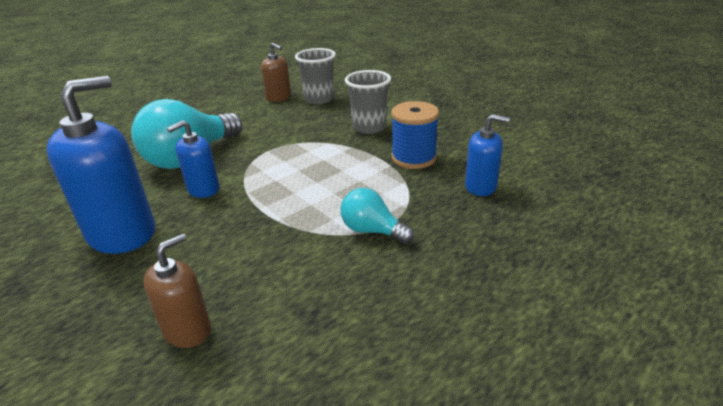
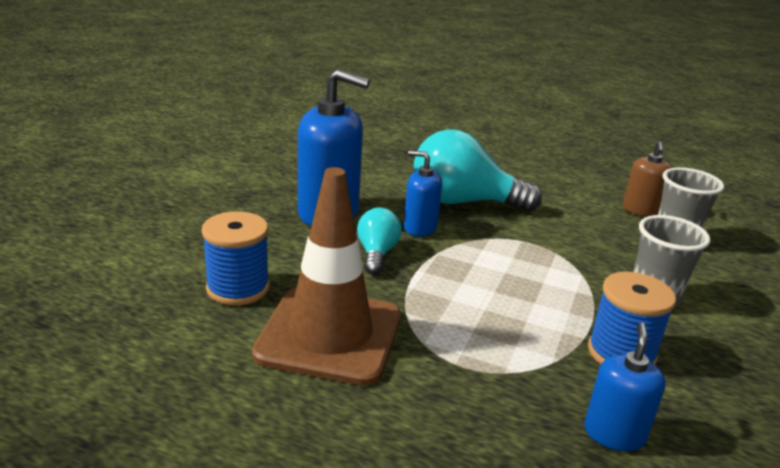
camera: 60 degrees right, 5 degrees down
brown soap dispenser [143,234,211,348] -> blue spool [202,211,269,306]
turquoise light bulb [340,188,414,244] -> turquoise light bulb moved to [357,207,402,274]
blue soap dispenser [465,114,510,196] -> blue soap dispenser turned 150 degrees counterclockwise [584,322,666,452]
none -> brown traffic cone [252,167,401,386]

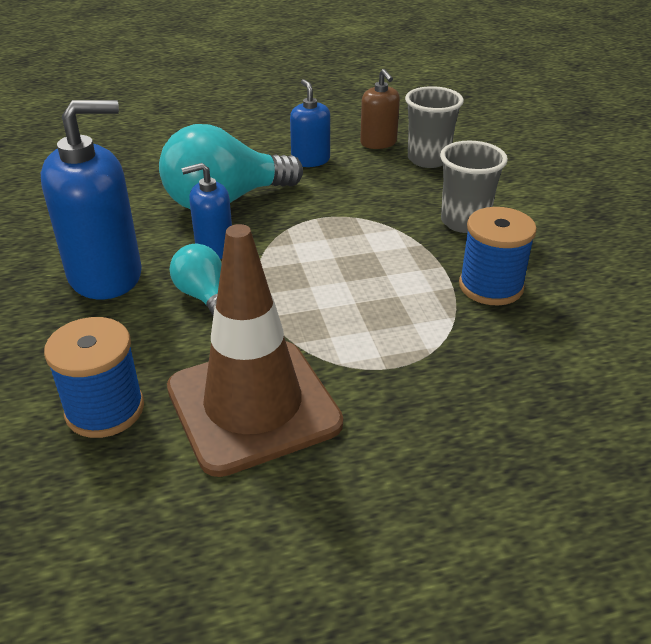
camera: 35 degrees left, 10 degrees up
blue soap dispenser [584,322,666,452] -> blue soap dispenser moved to [290,79,330,167]

